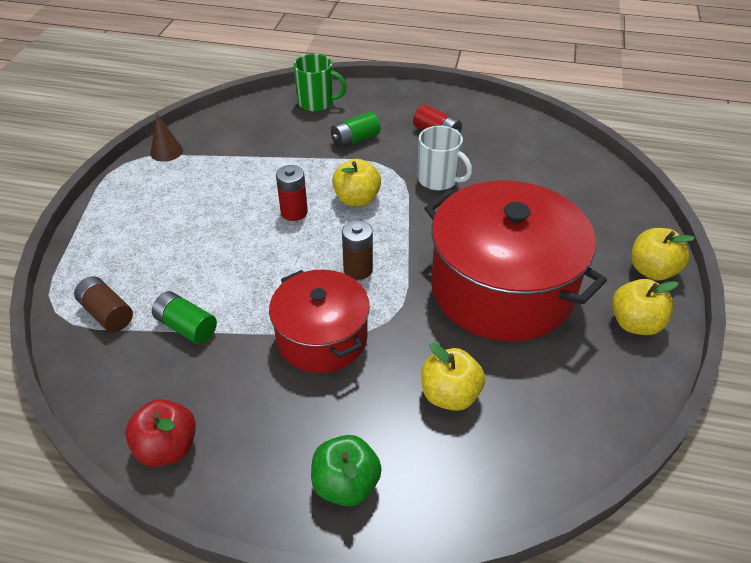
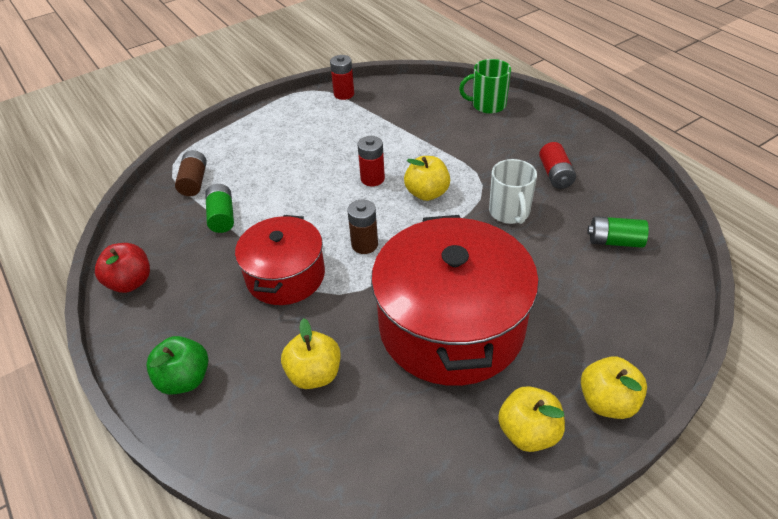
camera: 45 degrees right, 0 degrees up
brown cone [150,114,183,162] -> red battery [330,55,354,100]
green mug [293,54,347,112] -> green mug turned 120 degrees clockwise [459,59,511,114]
green battery [331,111,380,149] -> green battery moved to [587,216,649,248]

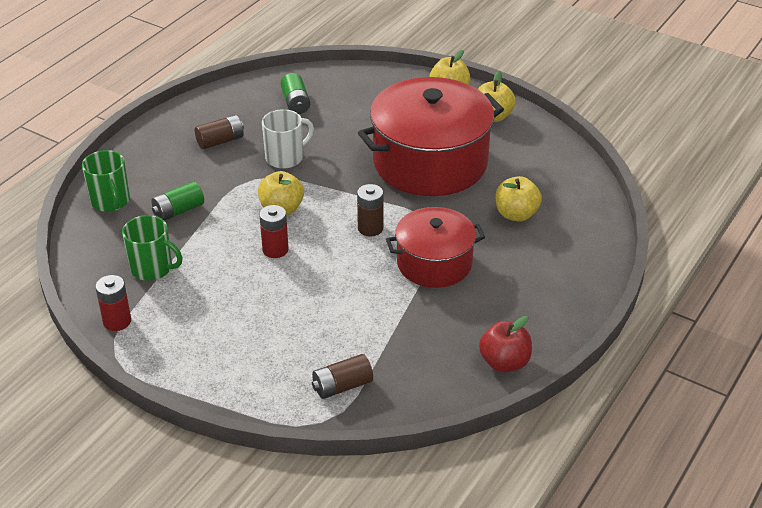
camera: 115 degrees left, 5 degrees down
green apple [146,336,208,395] -> none
green battery [205,184,234,233] -> green battery moved to [151,181,204,221]
red battery [539,142,576,189] -> brown battery [195,115,244,149]
none -> green mug [122,215,183,281]

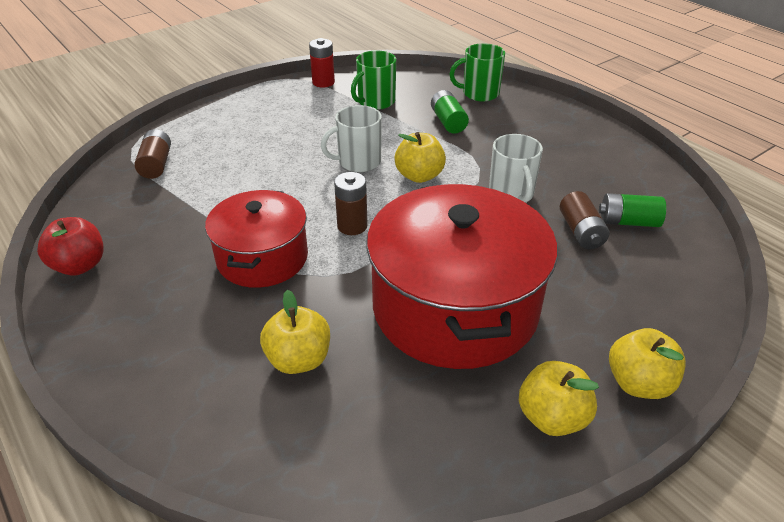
camera: 110 degrees right, 0 degrees up
brown battery [195,115,244,149] -> brown battery moved to [560,191,610,249]
red battery [259,205,289,258] -> white mug [321,105,382,172]

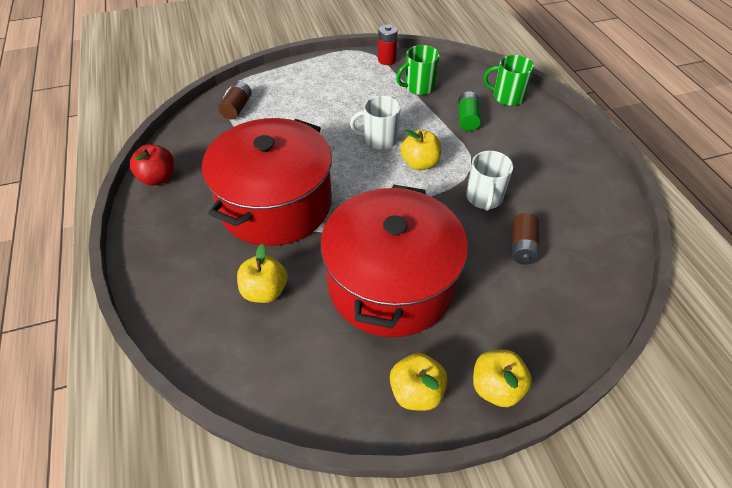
camera: 20 degrees right, 10 degrees up
red pot [205,190,308,288] -> red pot [202,118,332,246], size x1.68
brown battery [334,172,368,235] -> none
green battery [599,193,666,227] -> none

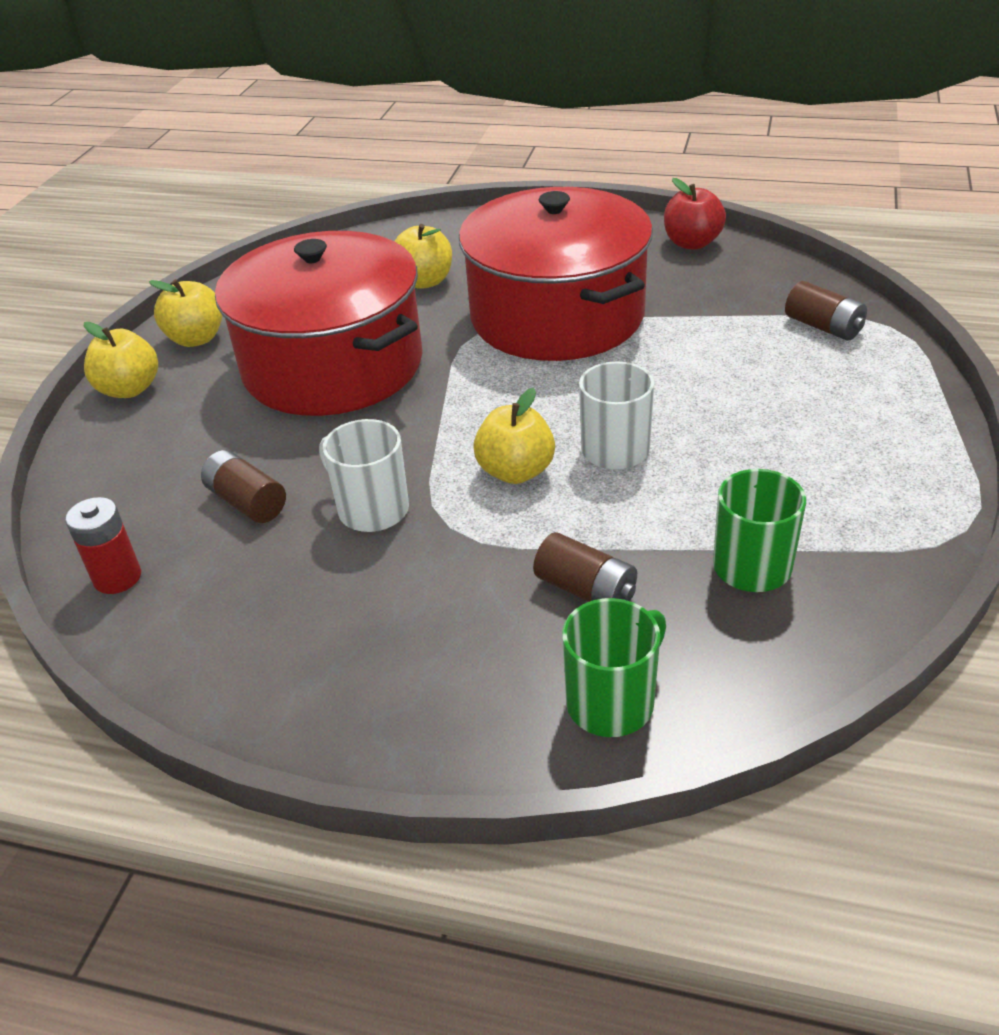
camera: 125 degrees right, 10 degrees down
red battery [378,24,398,65] -> red battery moved to [65,497,141,594]
green battery [458,91,481,131] -> brown battery [533,532,637,602]

